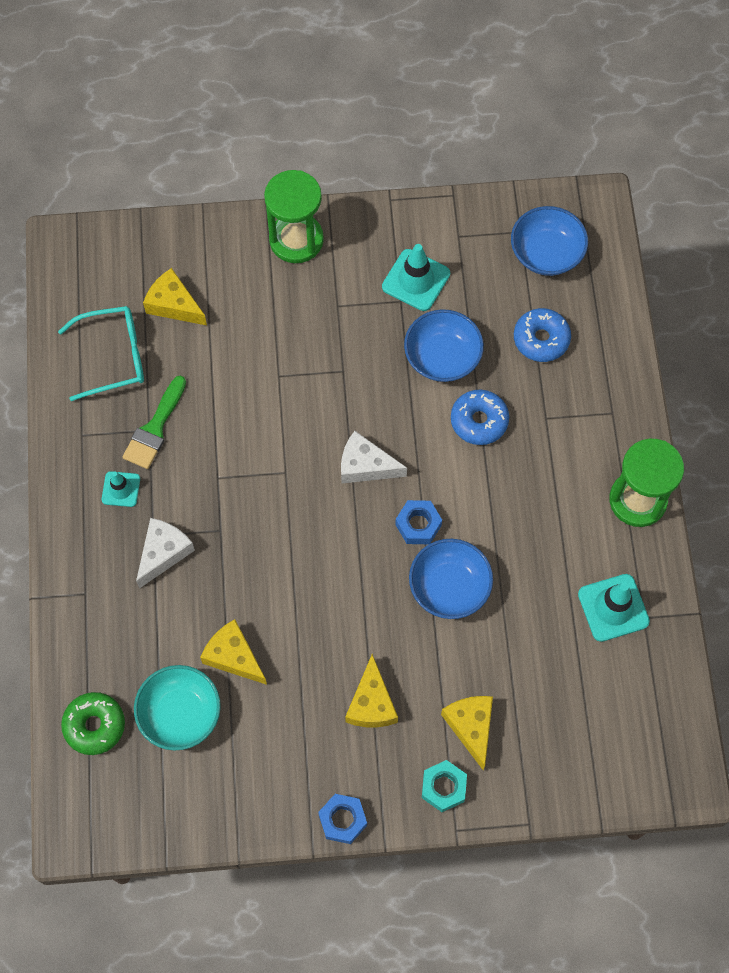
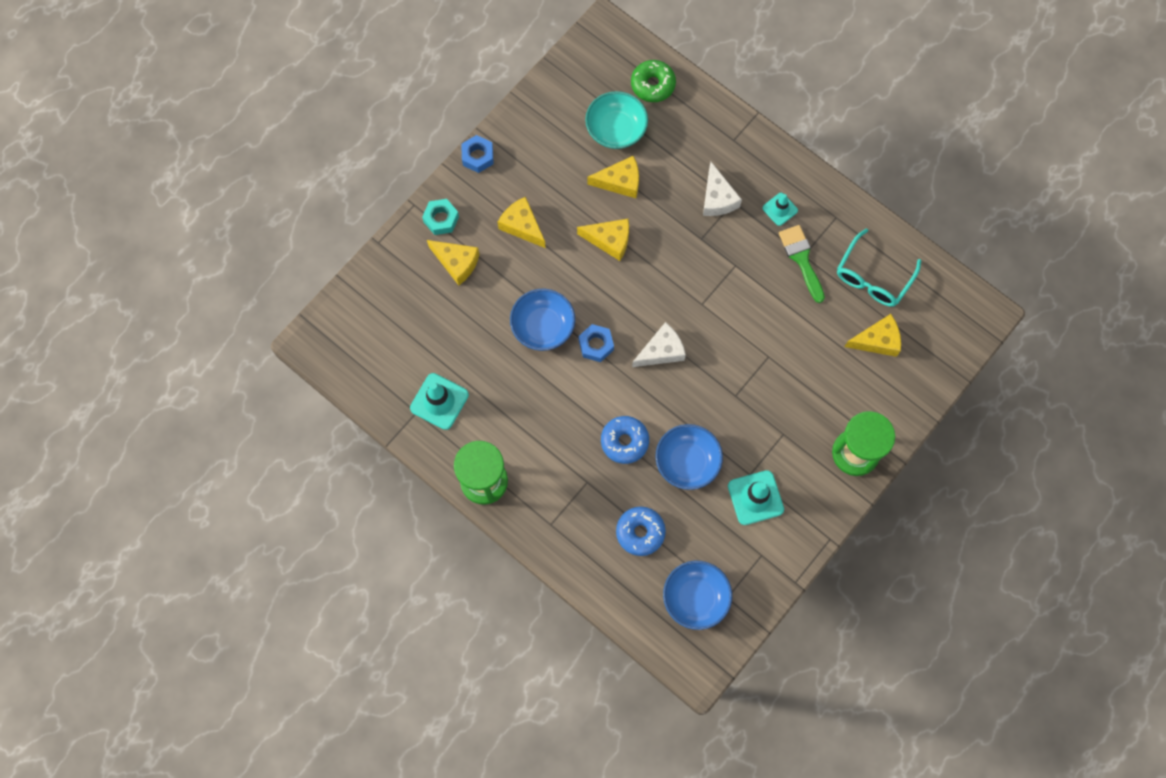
camera: 135 degrees right, 5 degrees up
none -> yellow cheese [577,219,629,261]

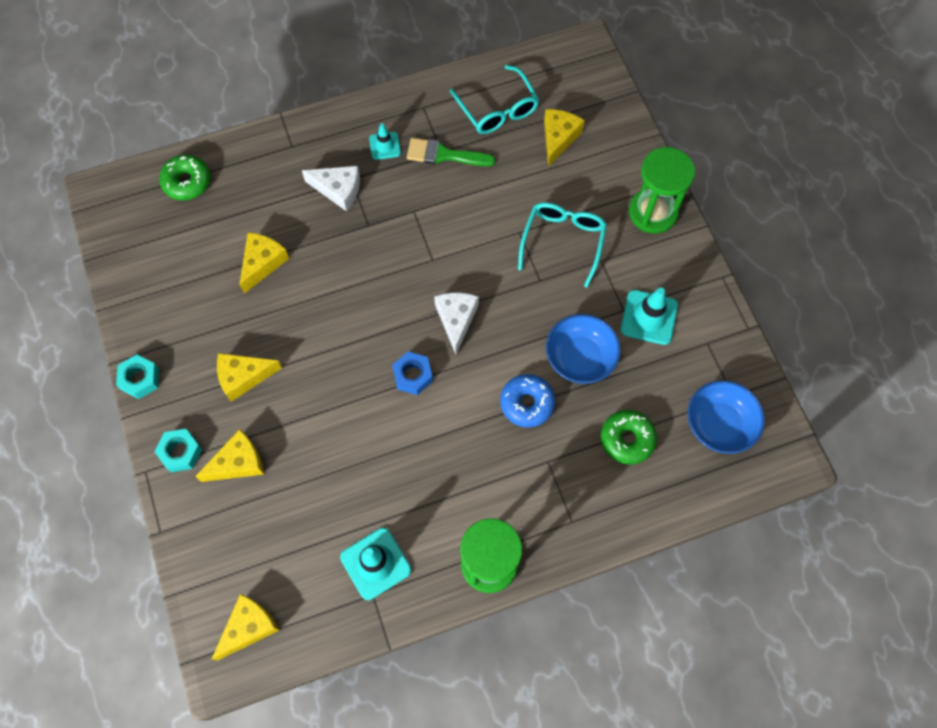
camera: 60 degrees left, 5 degrees down
blue nut [461,135,494,173] -> turquoise nut [116,355,159,399]
blue bowl [510,289,575,351] -> none
yellow cheese [577,219,629,261] -> yellow cheese moved to [212,593,280,661]
turquoise bowl [585,91,648,149] -> none
blue donut [616,506,666,556] -> green donut [601,410,657,465]
none -> turquoise glasses [518,202,607,288]

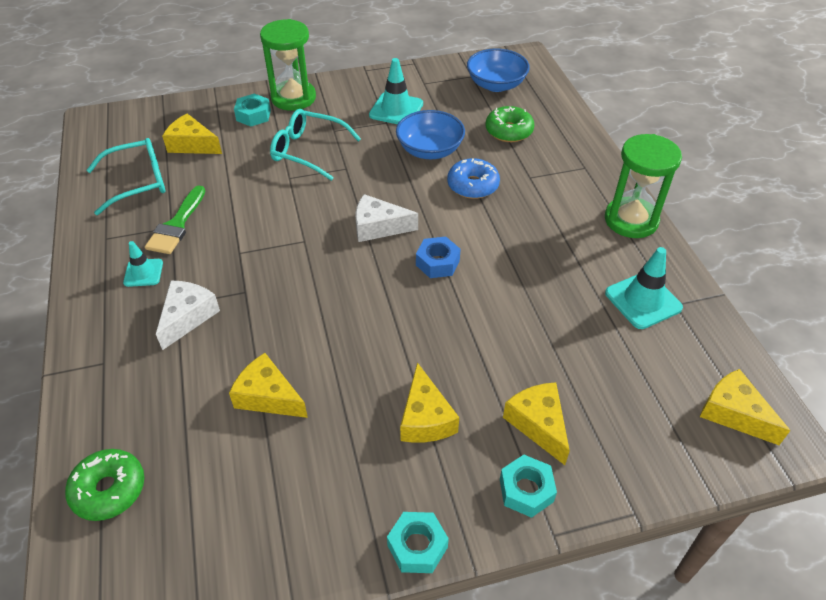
camera: 85 degrees left, 20 degrees down
none -> turquoise nut [234,94,271,127]

